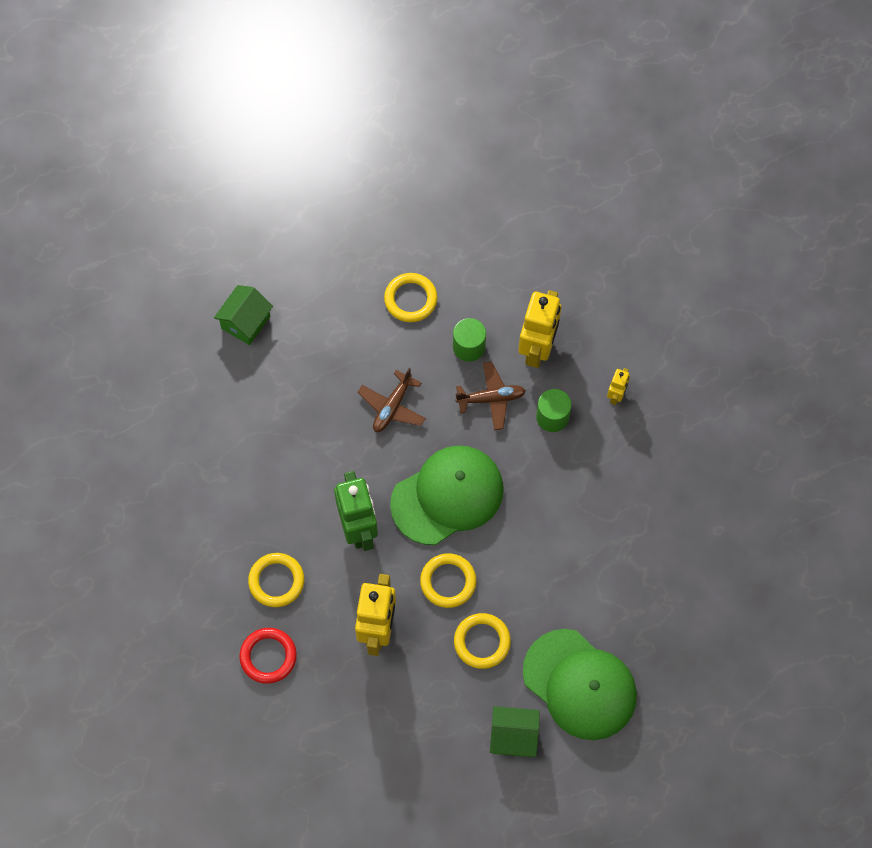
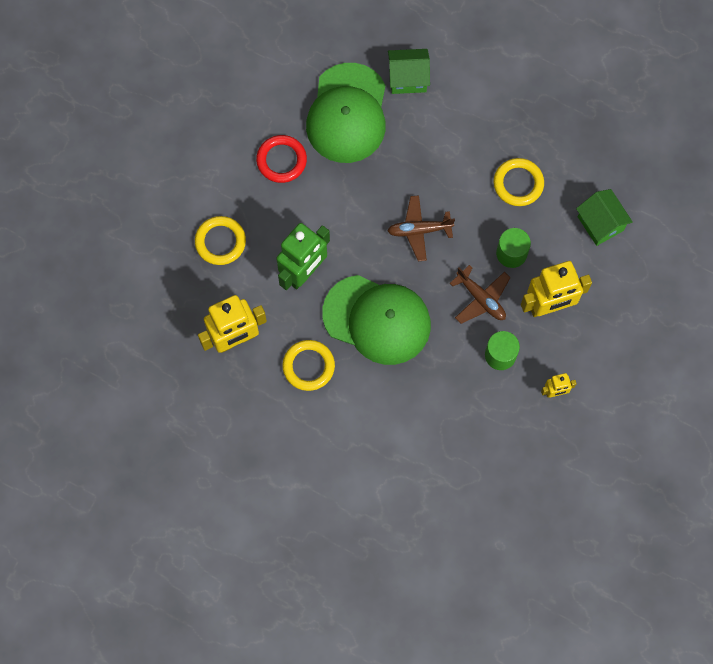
camera: 55 degrees right, 5 degrees up
red ring [239,628,297,684] -> red ring moved to [256,135,307,183]
yellow ring [454,613,511,669] -> none
green house [490,706,539,757] -> green house moved to [576,189,633,246]
green cap [523,629,637,740] -> green cap moved to [306,63,386,163]

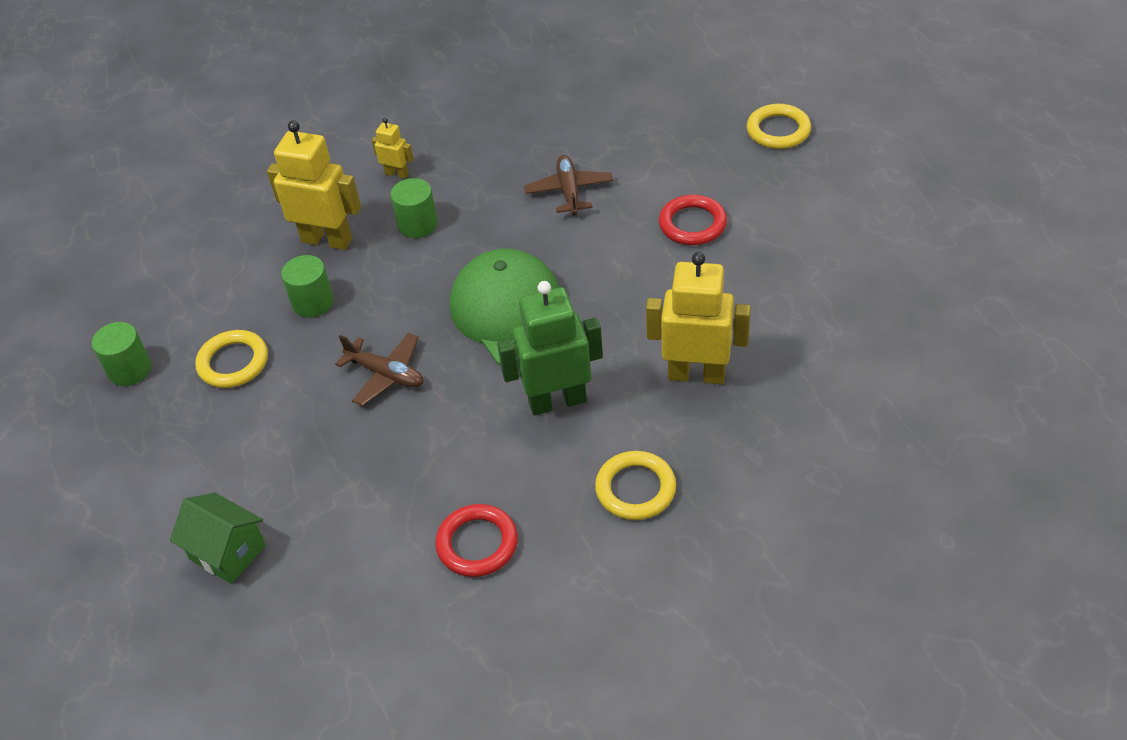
camera: 140 degrees left, 25 degrees down
yellow ring [282,340,335,391] -> yellow ring moved to [747,104,811,149]
green cap [306,63,386,163] -> none
brown plane [450,265,510,324] -> brown plane moved to [524,155,613,216]
green house [576,189,633,246] -> none
none -> green cylinder [92,322,152,386]
none -> red ring [659,195,727,245]

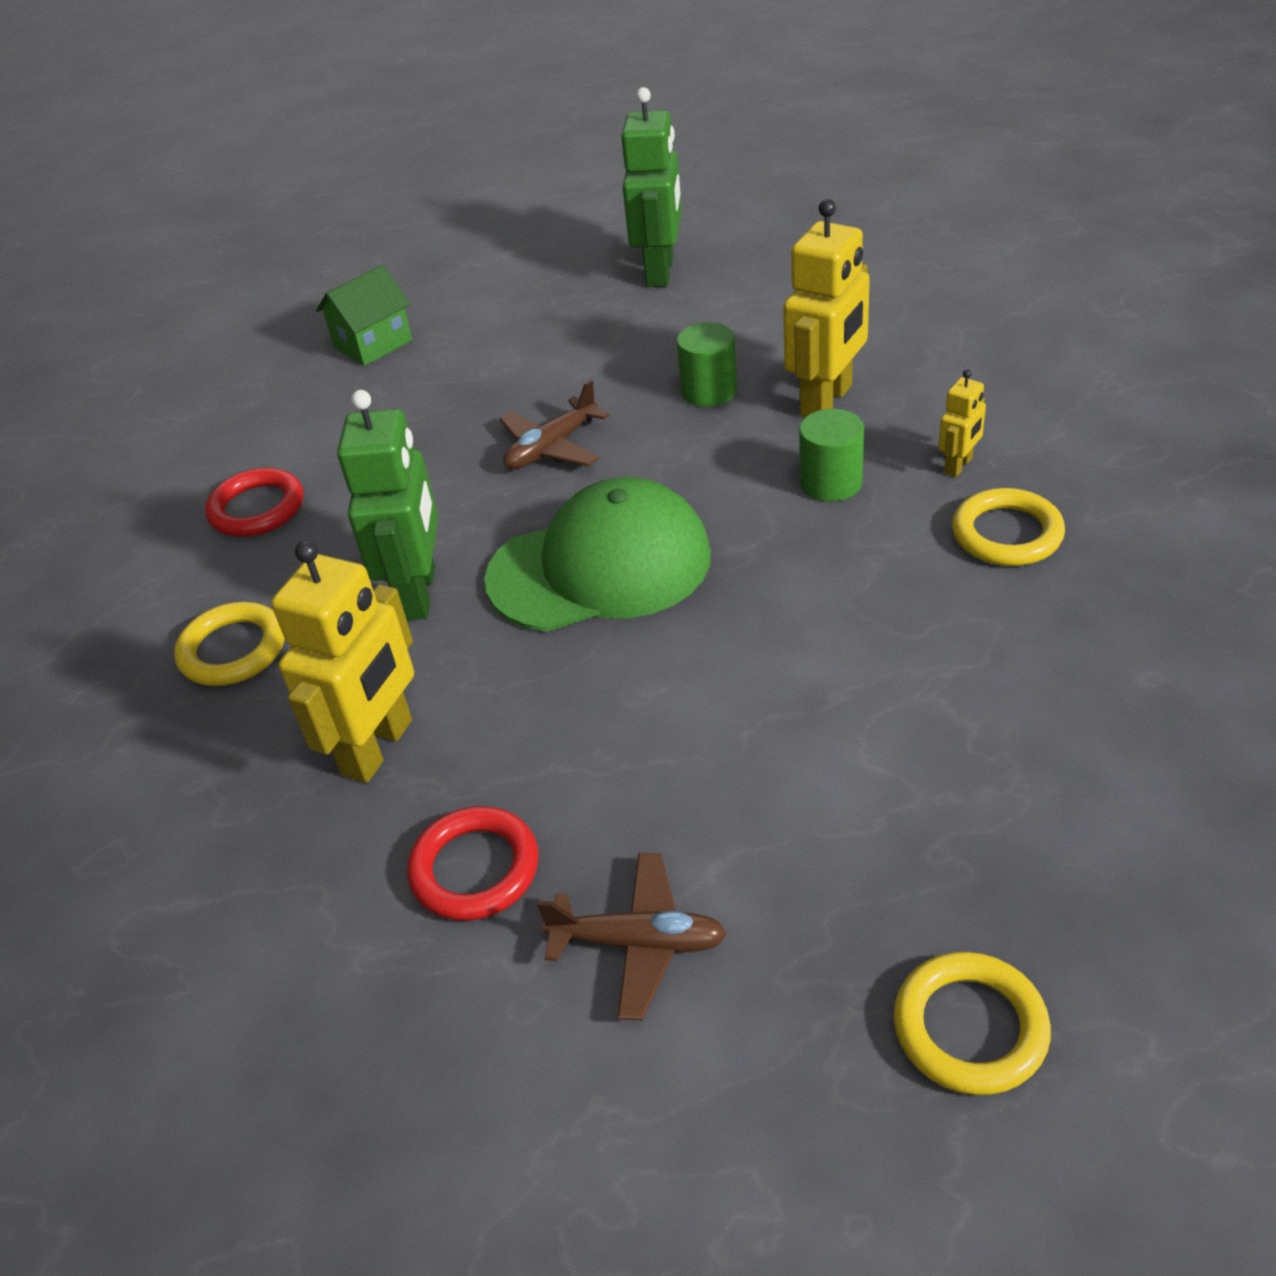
camera: 105 degrees right, 5 degrees down
green cylinder [92,322,152,386] -> green robot [621,87,682,287]
yellow ring [195,330,268,388] -> yellow ring moved to [952,488,1065,566]
brown plane [524,155,613,216] -> brown plane moved to [537,853,727,1020]
red ring [659,195,727,245] -> red ring moved to [407,806,539,921]

